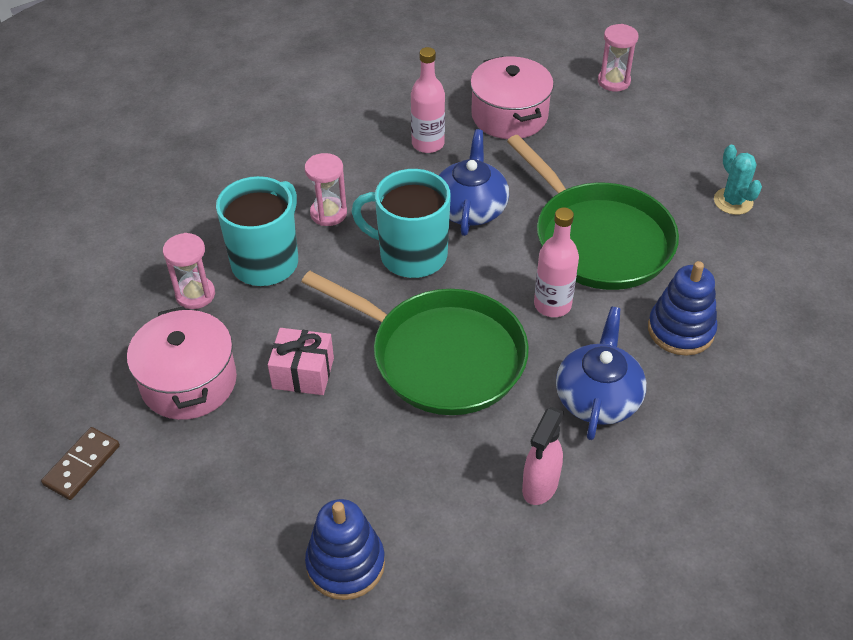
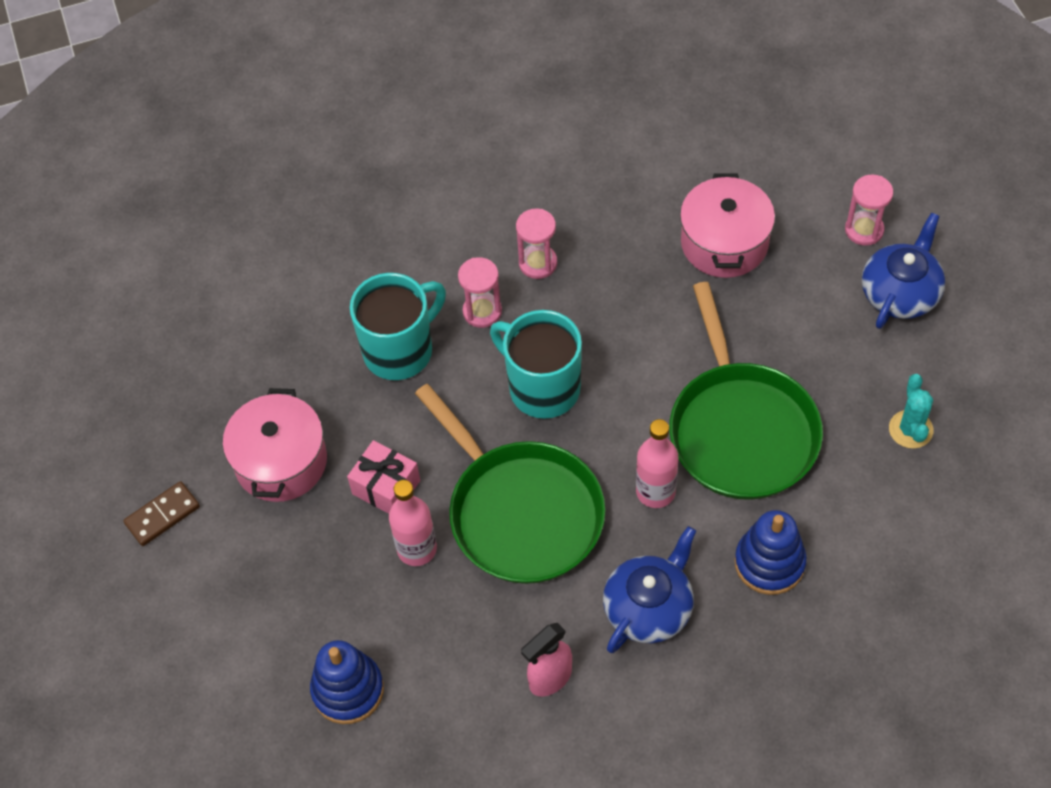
camera: 25 degrees right, 10 degrees up
pink hourglass [163,233,215,309] -> pink hourglass moved to [516,208,557,279]
pink bottle [411,47,445,153] -> pink bottle moved to [389,480,437,566]
blue teapot [439,129,509,236] -> blue teapot moved to [862,213,945,329]

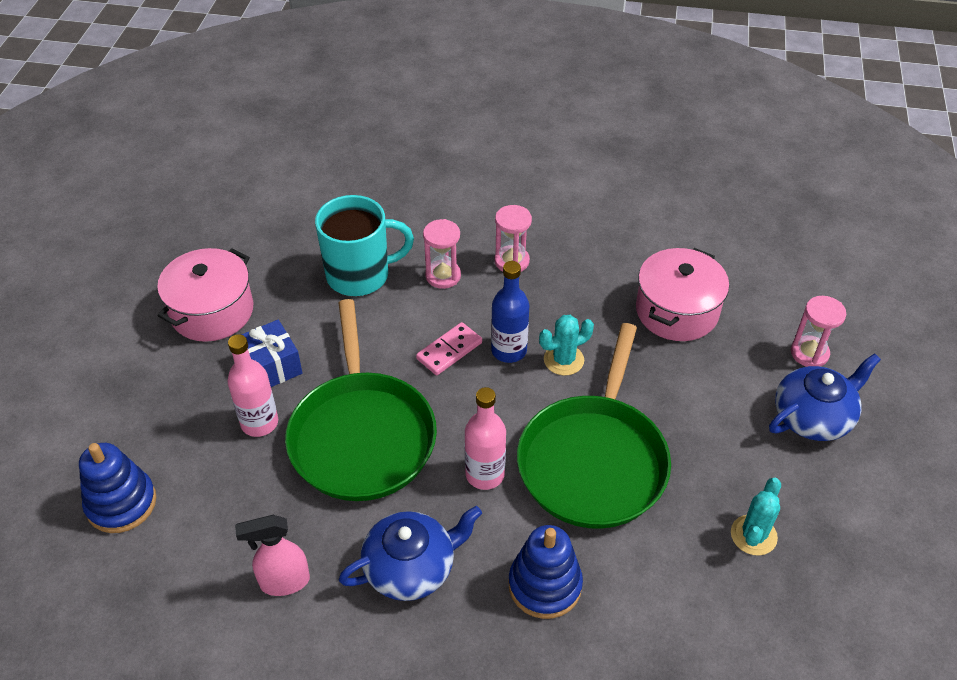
camera: 25 degrees right, 10 degrees down
brown domino [123,481,200,546] -> none
pink gift [347,440,420,514] -> blue gift [241,320,302,387]
turquoise mug [490,310,582,419] -> pink domino [416,322,482,375]
none -> blue bottle [491,261,529,363]
none -> turquoise cactus [539,315,594,376]

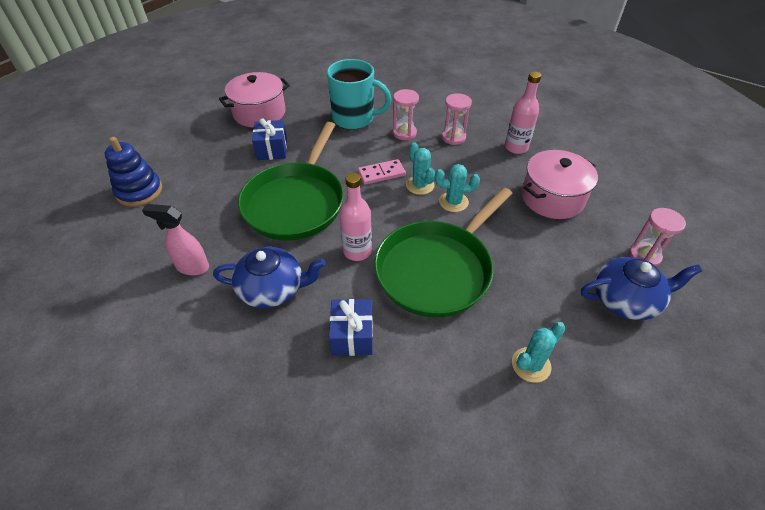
camera: 25 degrees right, 0 degrees up
pink bottle [227,334,278,437] -> pink bottle moved to [505,71,541,154]
blue bottle [491,261,529,363] -> turquoise cactus [406,142,435,195]
blue stacking toy [508,525,583,619] -> blue gift [329,299,373,356]

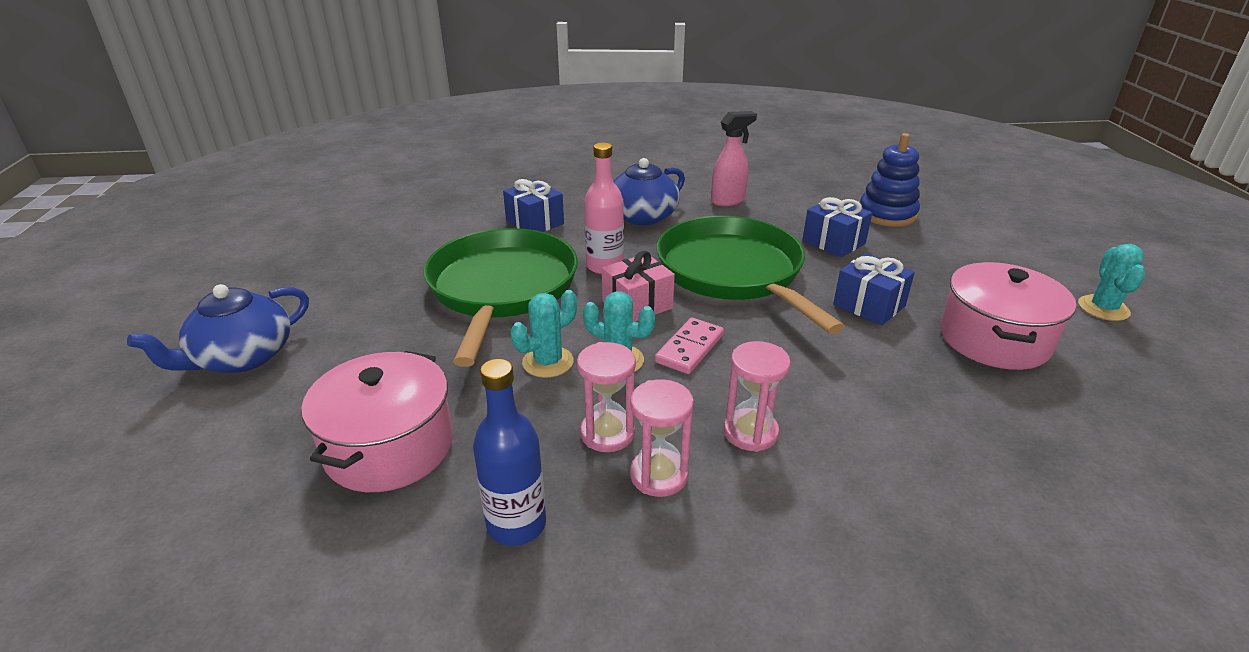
camera: 140 degrees right, 15 degrees down
turquoise mug [327,59,392,130] -> none
pink bottle [505,71,541,154] -> blue bottle [473,359,546,546]
turquoise cactus [512,322,566,383] -> turquoise cactus moved to [1078,244,1145,321]
pink hourglass [629,208,686,266] -> pink hourglass moved to [577,342,636,452]
none -> pink gift [602,251,675,322]
none -> blue gift [802,197,872,257]

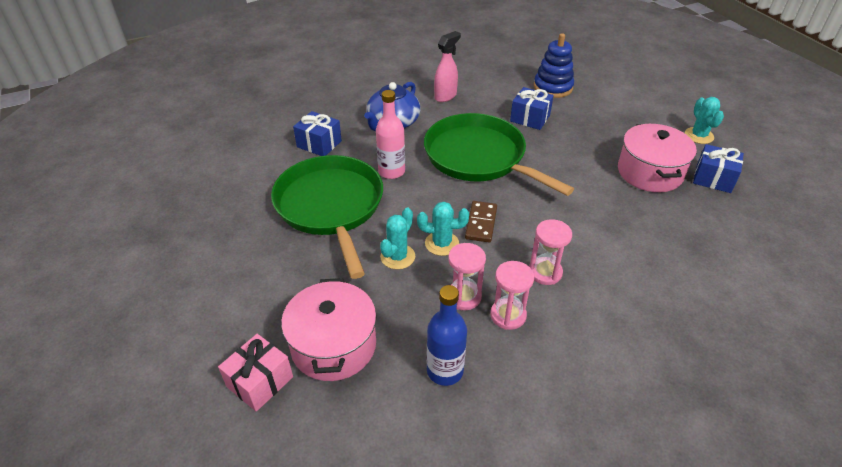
camera: 20 degrees left, 10 degrees up
blue teapot [127,284,309,373] -> none
pink gift [602,251,675,322] -> pink gift moved to [218,334,293,412]
pink domino [655,318,724,374] -> brown domino [465,201,497,243]
blue gift [833,253,915,325] -> blue gift moved to [693,144,744,193]

